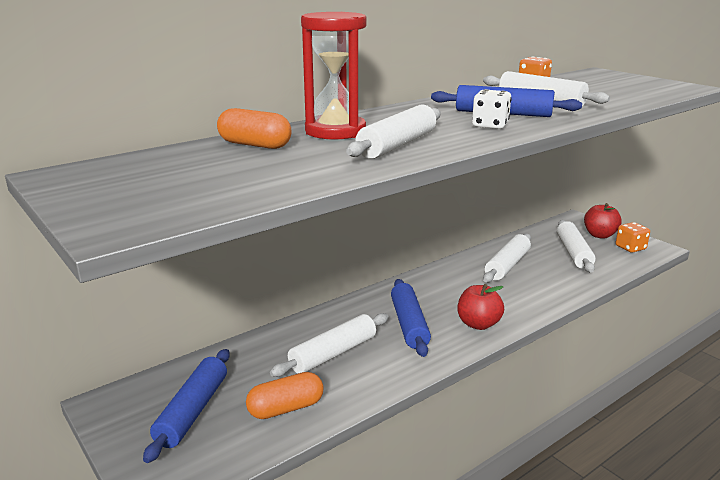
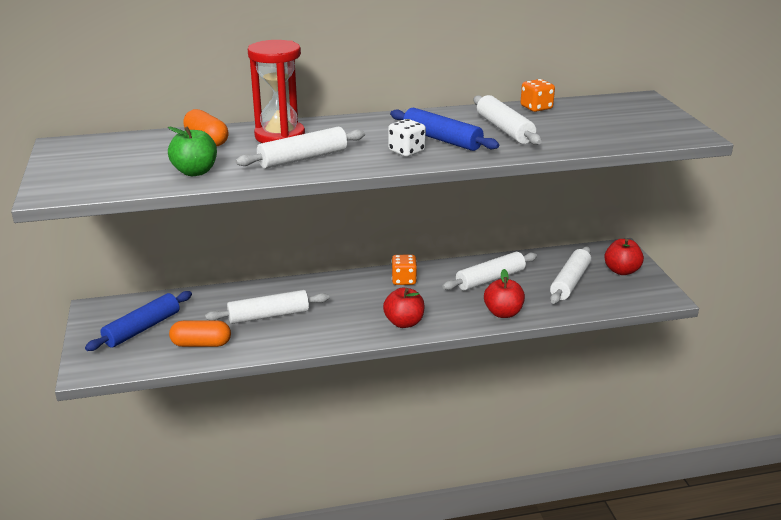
camera: 25 degrees right, 5 degrees up
blue rolling pin [391,279,431,357] -> none
orange dice [616,222,650,253] -> orange dice moved to [392,255,417,285]
none -> green apple [168,127,217,176]
none -> red apple [484,269,525,318]

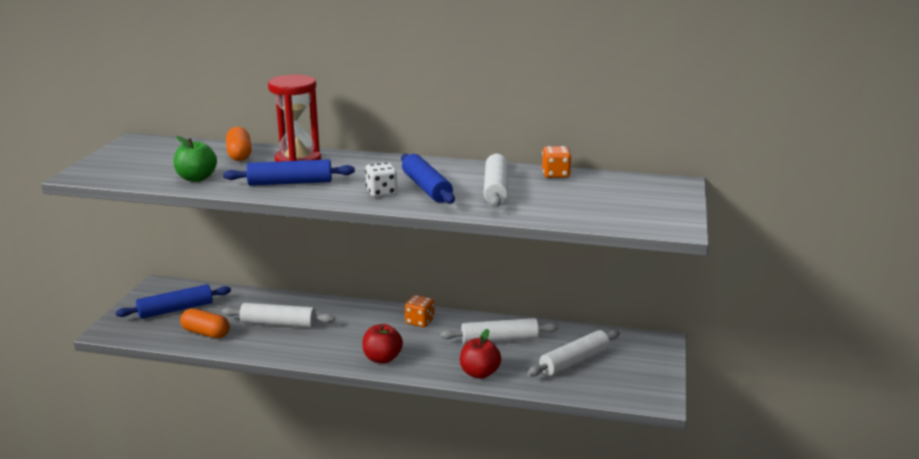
camera: 25 degrees right, 5 degrees down
white rolling pin [236,126,365,169] -> blue rolling pin [223,159,355,186]
red apple [604,239,644,275] -> none

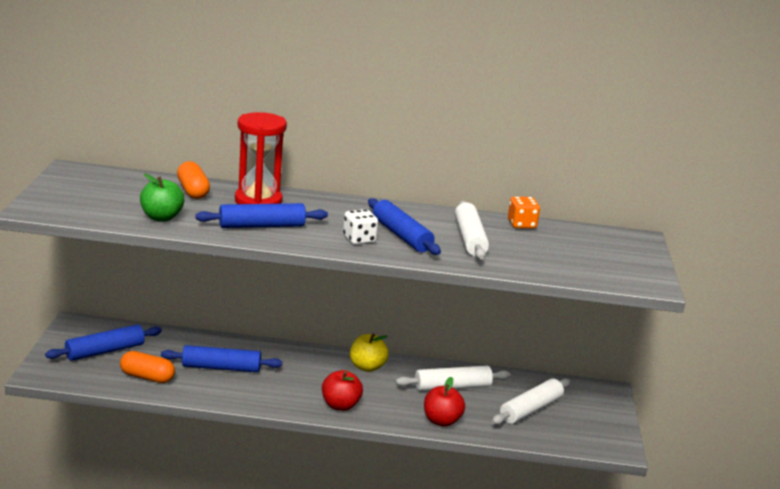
camera: 10 degrees left, 0 degrees up
white rolling pin [222,303,335,328] -> blue rolling pin [161,345,282,372]
orange dice [405,295,435,327] -> yellow apple [350,334,389,372]

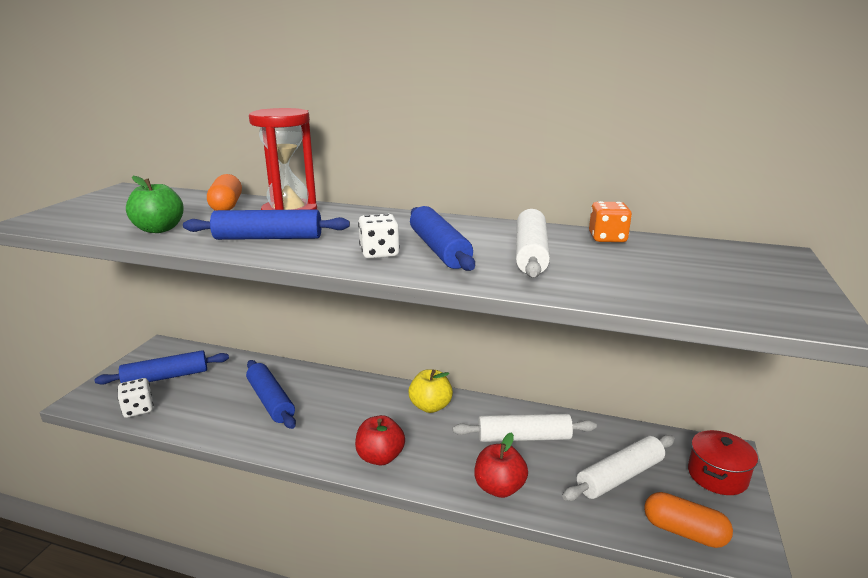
camera: 15 degrees right, 0 degrees up
orange capsule [120,351,175,383] -> orange capsule moved to [644,492,733,548]
blue rolling pin [161,345,282,372] -> blue rolling pin turned 45 degrees clockwise [246,360,296,429]
none -> white dice [118,378,153,418]
none -> red pot [688,430,758,495]

